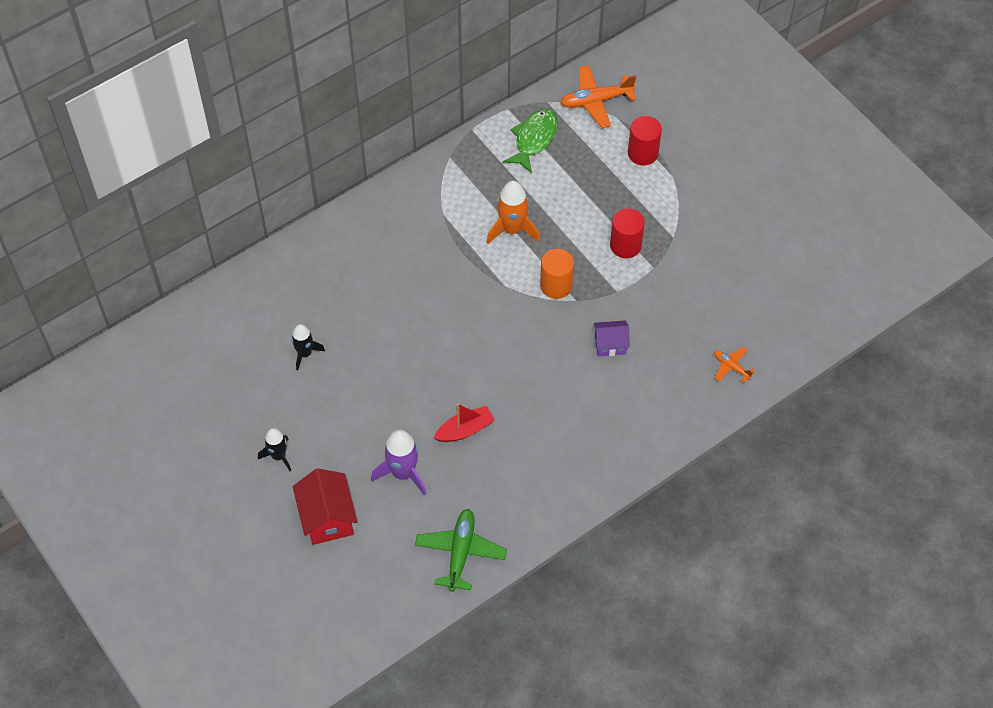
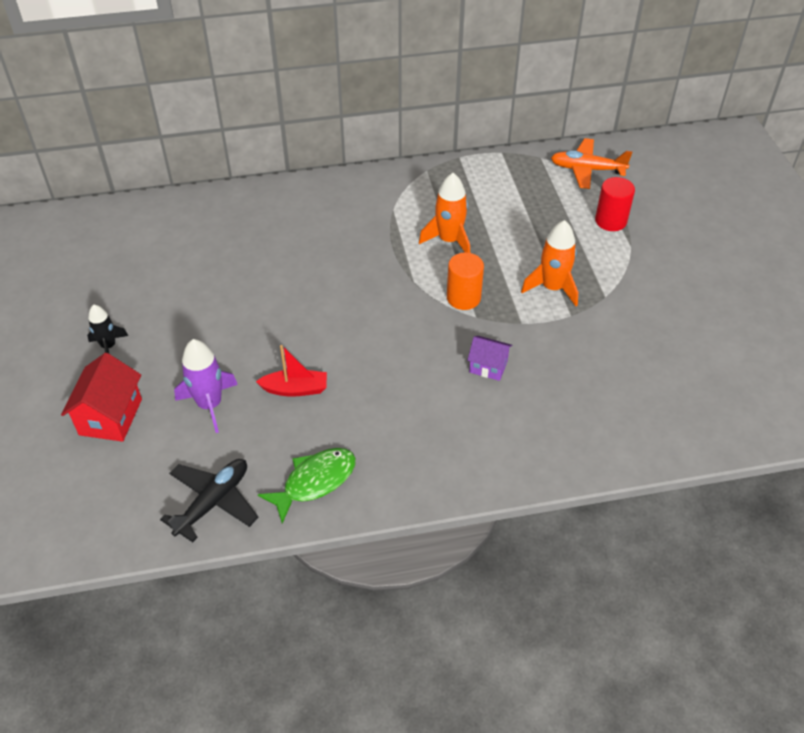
camera: 25 degrees right, 10 degrees down
black rocket [291,324,325,371] -> none
green plane [415,509,507,592] -> black plane [160,459,258,542]
green fish [503,109,558,173] -> green fish moved to [258,448,356,524]
red cylinder [610,208,645,258] -> orange rocket [521,220,578,306]
orange plane [714,347,756,383] -> none

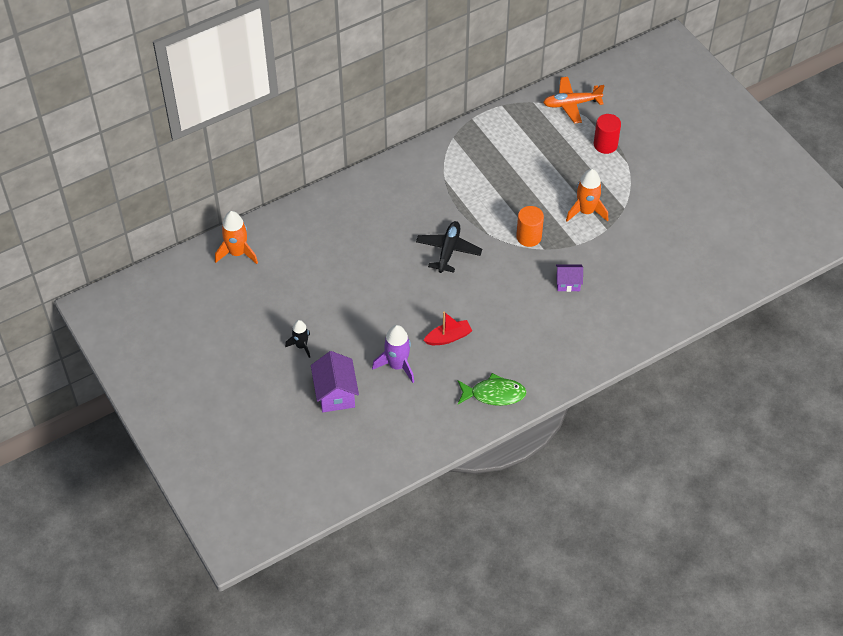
camera: 20 degrees left, 5 degrees up
red house [61,353,142,442] -> purple house [311,351,359,412]
black plane [160,459,258,542] -> black plane moved to [416,221,482,273]
green fish [258,448,356,524] -> green fish turned 60 degrees clockwise [458,373,527,406]
orange rocket [419,173,470,253] -> orange rocket moved to [215,211,258,264]

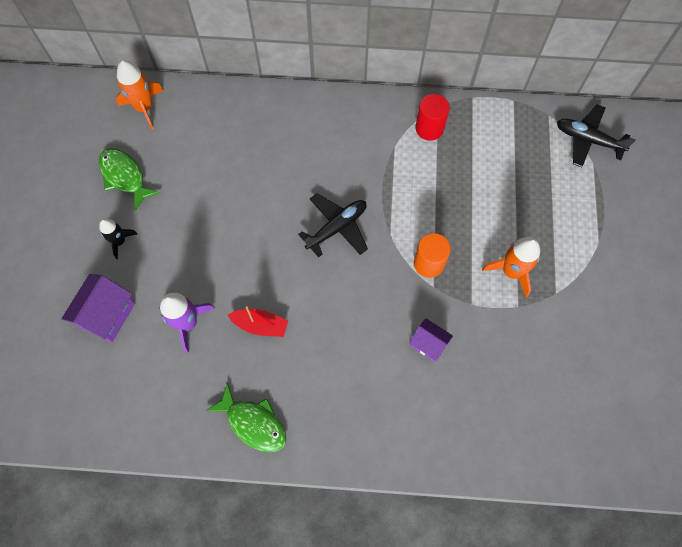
camera: 35 degrees right, 15 degrees up
orange plane [543,77,604,124] -> black plane [557,104,636,168]
red cylinder [594,114,621,154] -> red cylinder moved to [416,94,450,141]
none -> green fish [99,148,160,211]

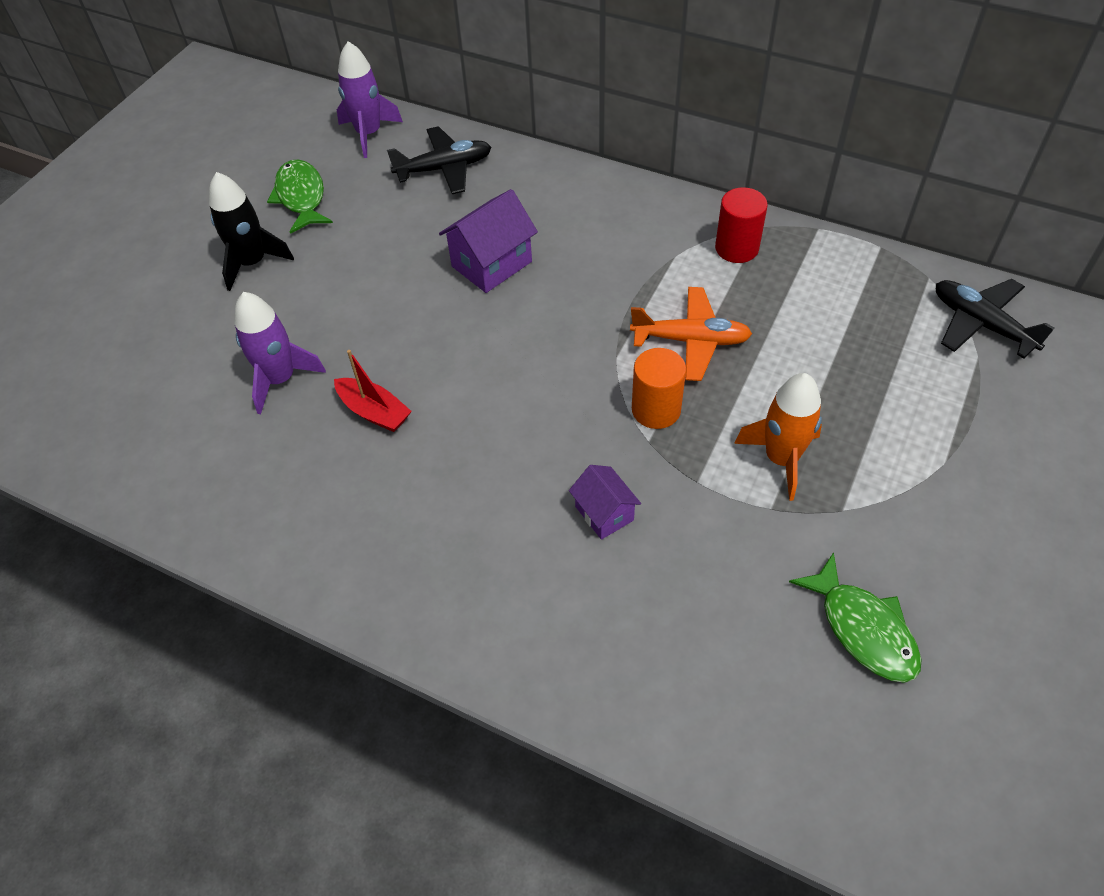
camera: 25 degrees right, 15 degrees down
purple house [61,274,135,342] -> purple house moved to [439,189,538,293]
black rocket [99,218,137,259] -> black rocket [209,172,294,291], size x1.55
orange rocket [116,60,164,130] -> purple rocket [337,41,403,158]
green fish [206,383,286,453] -> green fish moved to [789,552,922,683]
black plane [298,193,368,257] -> black plane moved to [387,126,491,194]
none -> orange plane [630,287,752,381]

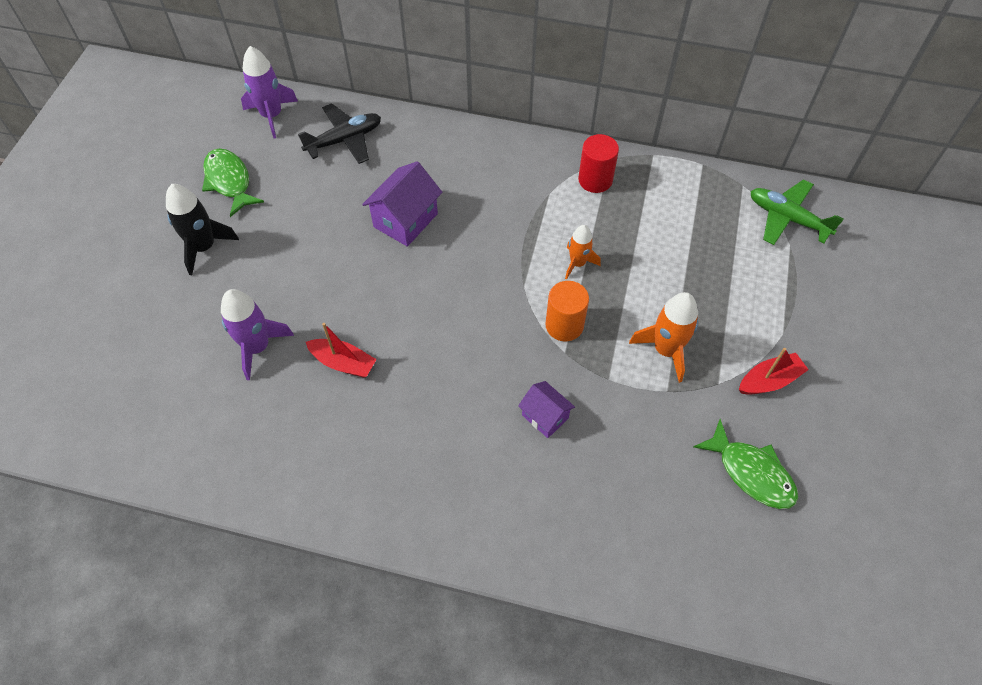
camera: 15 degrees left, 5 degrees up
orange plane [630,287,752,381] -> orange rocket [565,225,601,279]
black plane [936,279,1054,358] -> green plane [751,179,844,245]
none -> red boat [739,348,809,395]

